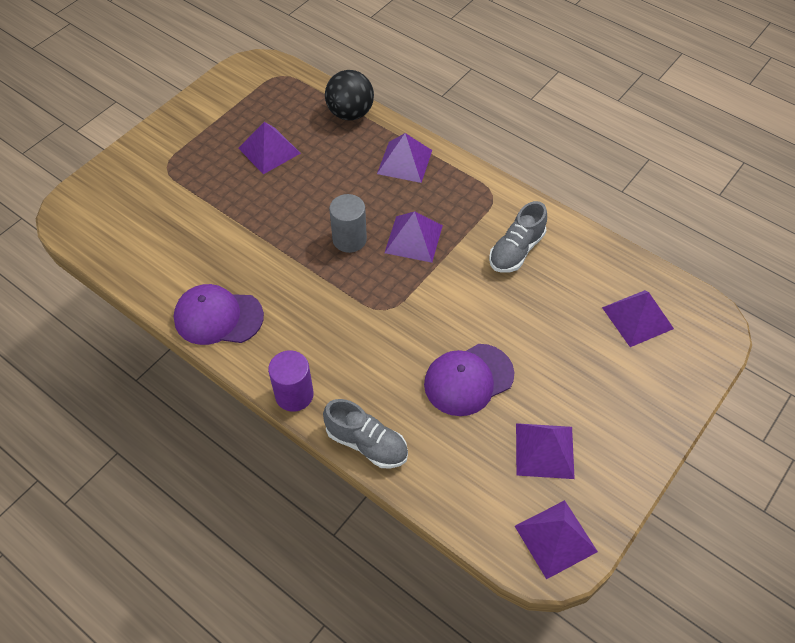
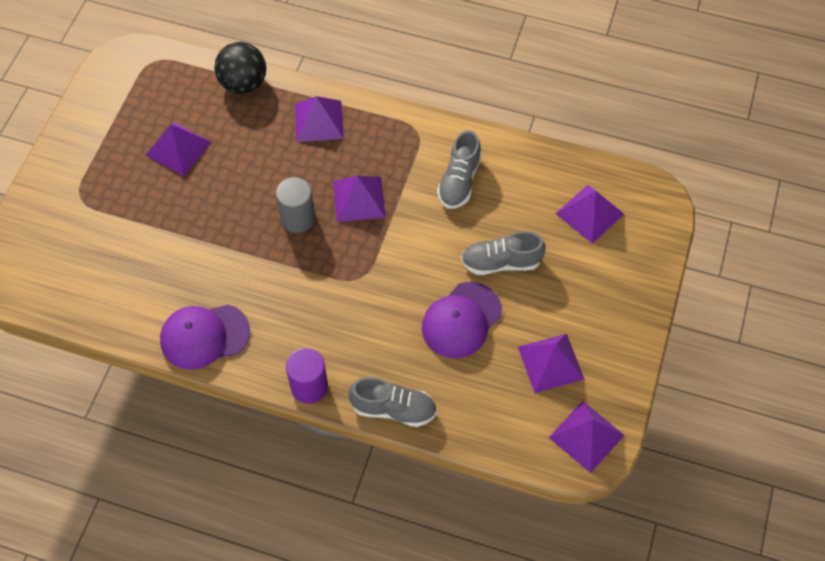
camera: 20 degrees left, 5 degrees up
none -> grey shoe [461,231,546,275]

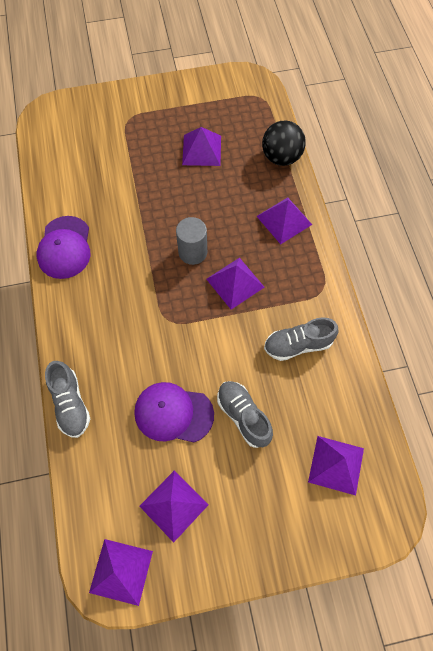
camera: 60 degrees right, 5 degrees up
purple cap [160,304,250,370] -> purple cap turned 135 degrees counterclockwise [37,216,90,279]
purple cylinder [286,348,328,404] -> none

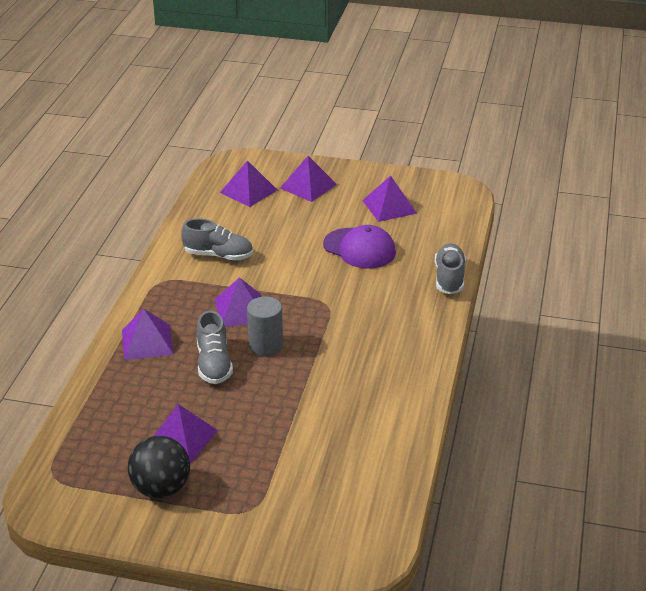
camera: 155 degrees left, 30 degrees down
purple cap [37,216,90,279] -> none
purple pyramid [89,539,153,606] -> purple pyramid moved to [280,156,337,202]
grey shoe [217,381,273,448] -> grey shoe moved to [197,311,233,384]
black ball [262,121,306,166] -> black ball moved to [128,436,190,498]

